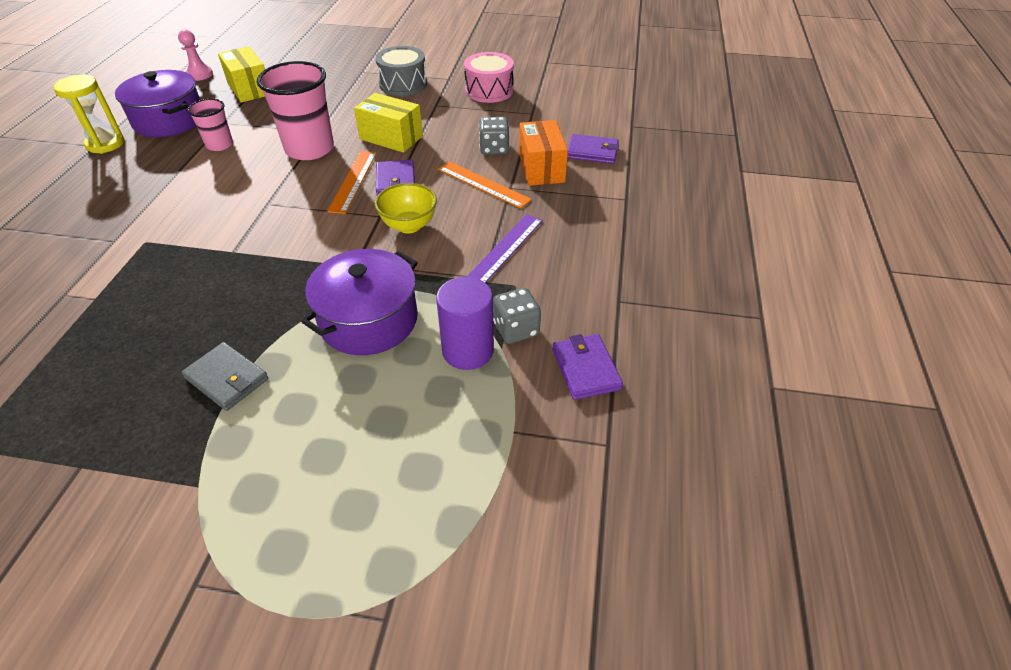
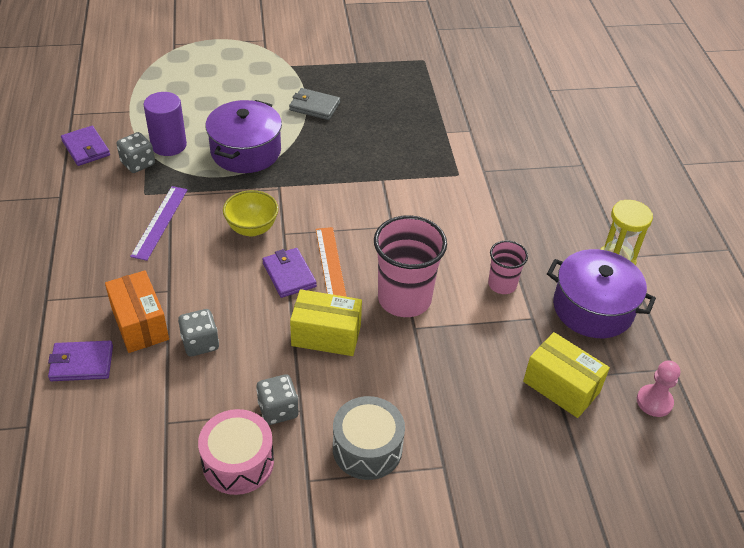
camera: 160 degrees right, 0 degrees up
orange ruler [438,161,532,209] -> none
none -> grey dice [256,374,299,425]

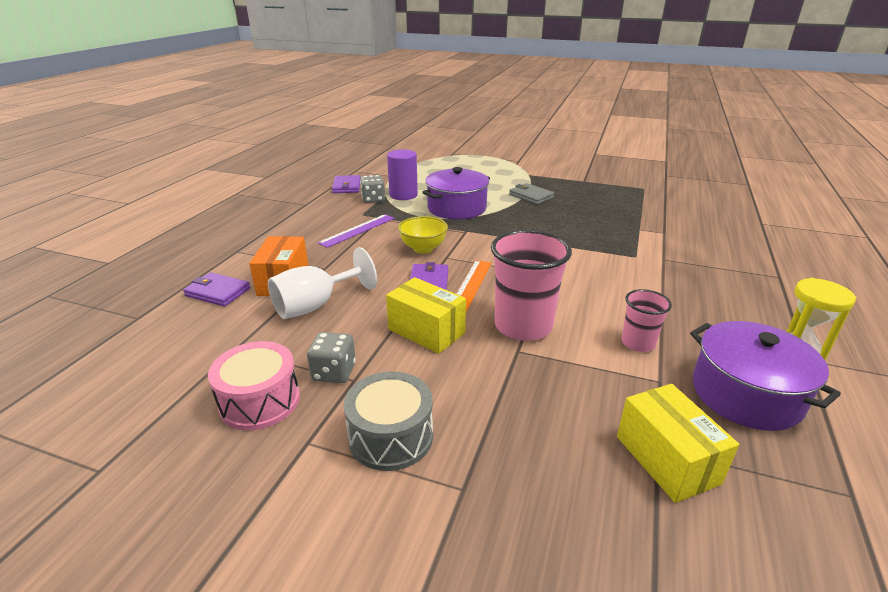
camera: 30 degrees right, 15 degrees down
grey dice [178,309,219,356] -> white goblet [268,247,377,319]
pink pawn [637,361,680,417] -> none

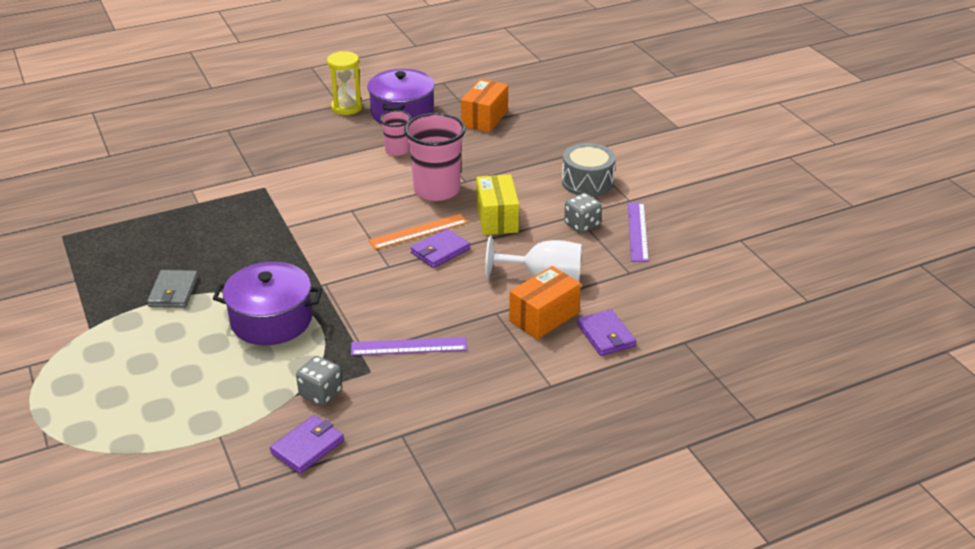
camera: 135 degrees left, 5 degrees up
pink drum [208,341,300,430] -> purple ruler [628,202,649,262]
purple cylinder [387,149,418,200] -> none
yellow bowl [398,216,448,254] -> none
yellow box [617,384,739,503] -> orange box [461,79,508,132]

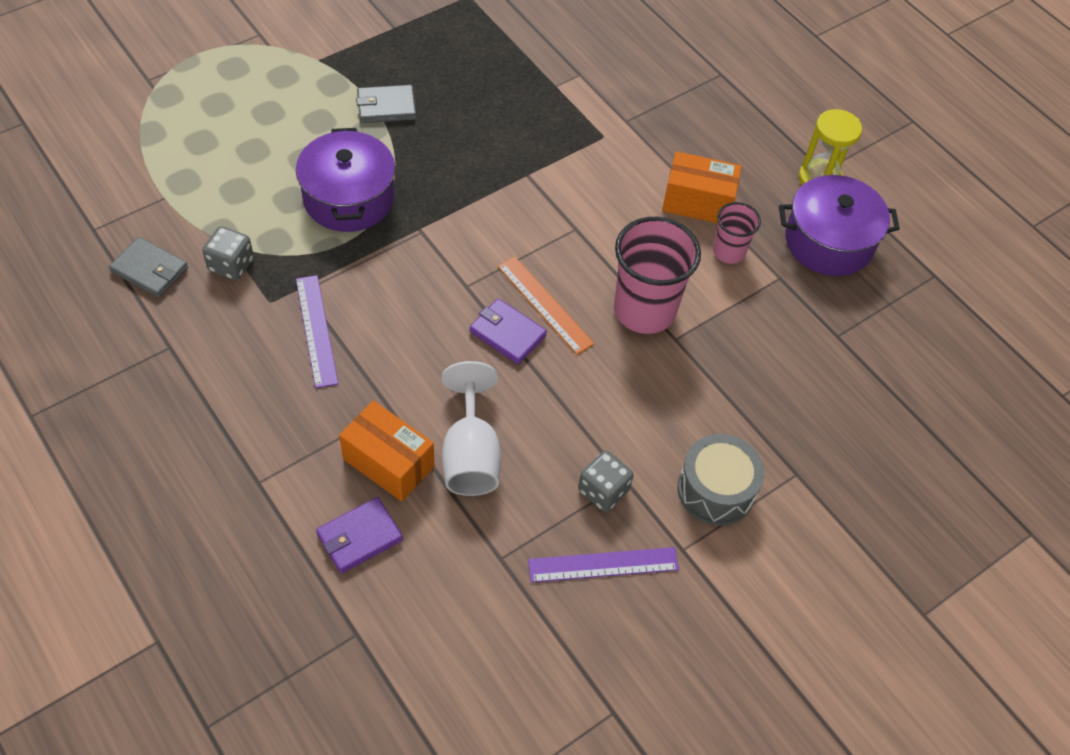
camera: 75 degrees right, 20 degrees up
purple wallet [270,415,344,474] -> grey wallet [109,237,188,298]
orange box [461,79,508,132] -> orange box moved to [662,151,742,223]
yellow box [477,174,519,235] -> none

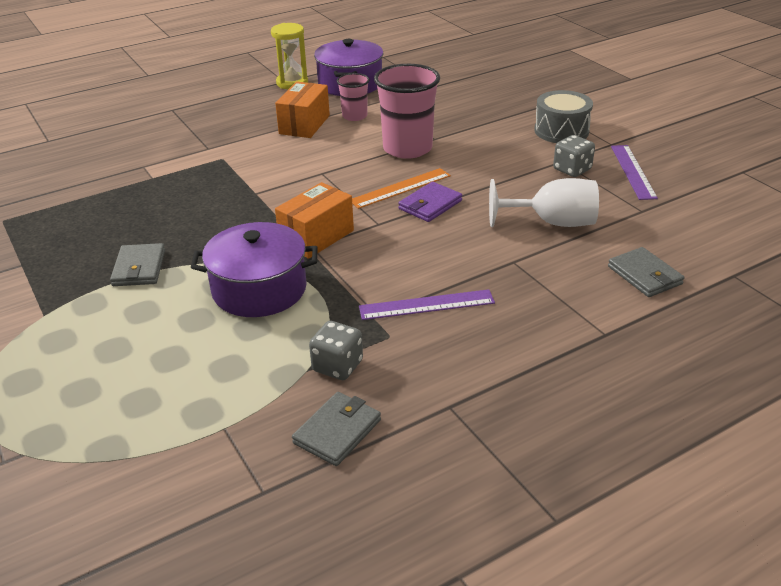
camera: 80 degrees left, 20 degrees down
purple wallet [316,497,403,574] -> grey wallet [608,247,685,297]
orange box [339,401,434,502] -> orange box moved to [275,182,354,259]

